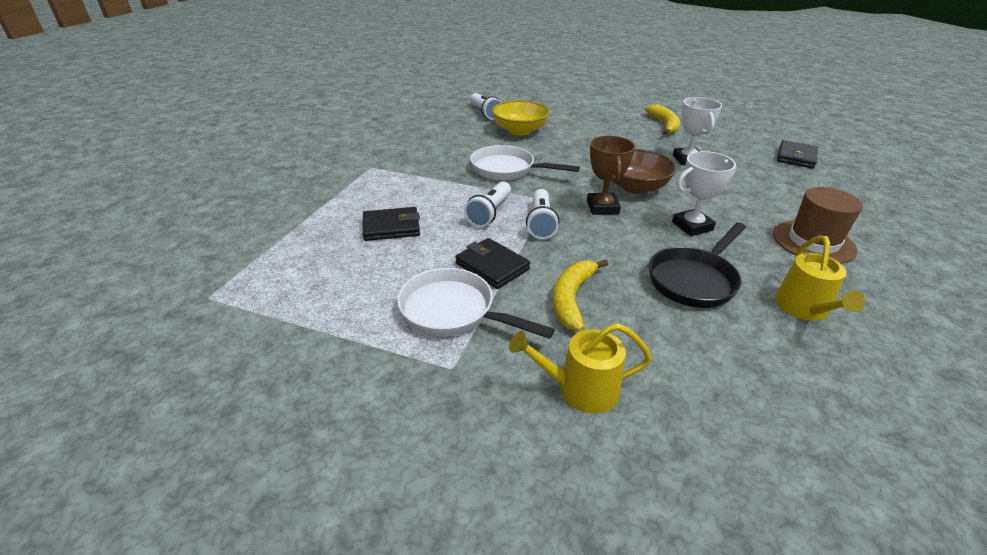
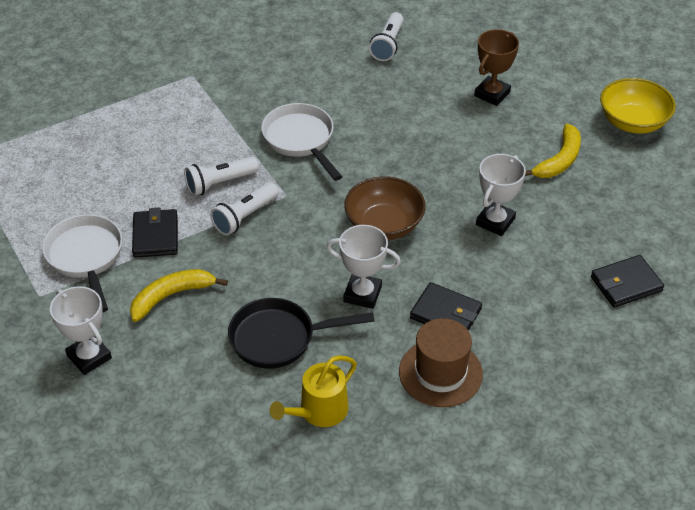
camera: 40 degrees right, 10 degrees up
black wallet [363,207,420,241] -> black wallet moved to [410,282,482,331]
yellow bowl [492,100,550,136] -> yellow bowl moved to [600,78,676,134]
yellow watering can [509,323,652,413] -> white trophy [50,286,112,375]
brown trophy [587,136,635,215] -> brown trophy moved to [474,29,519,106]

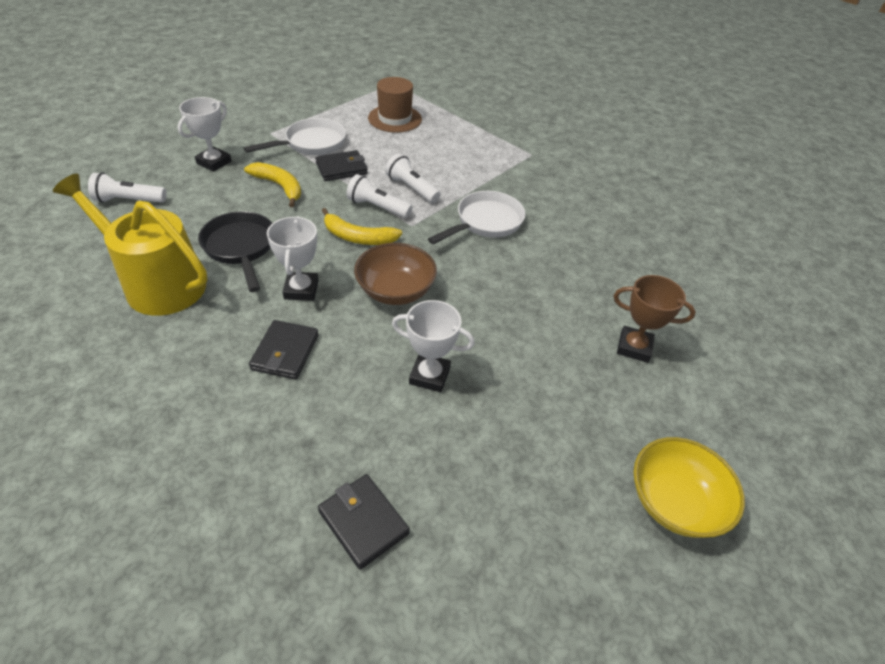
camera: 70 degrees right, 0 degrees up
yellow watering can [270,356,357,427] -> yellow watering can [53,173,208,316], size x1.76
white flashlight [369,12,403,61] -> white flashlight moved to [88,172,167,203]
brown hat [399,318,483,407] -> brown hat moved to [368,77,422,133]
yellow banana [525,124,581,178] -> yellow banana moved to [322,208,402,245]

